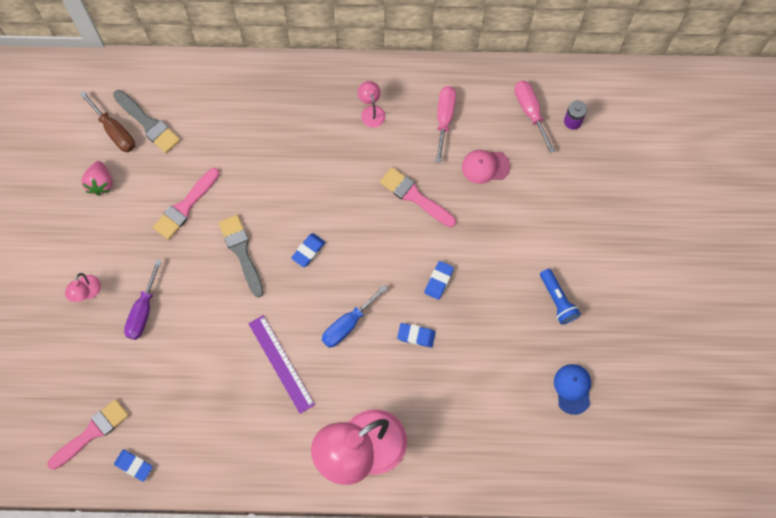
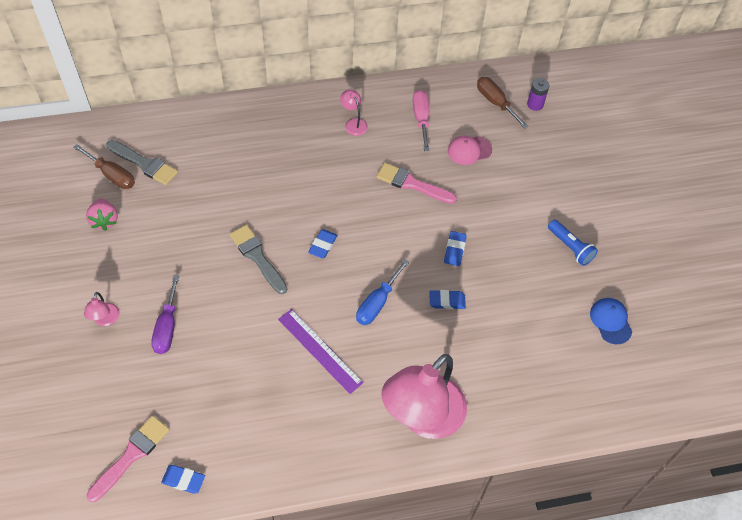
camera: 15 degrees left, 15 degrees down
pink brush [153,168,219,240] -> none
pink screwdriver [514,80,555,153] -> brown screwdriver [477,77,529,128]

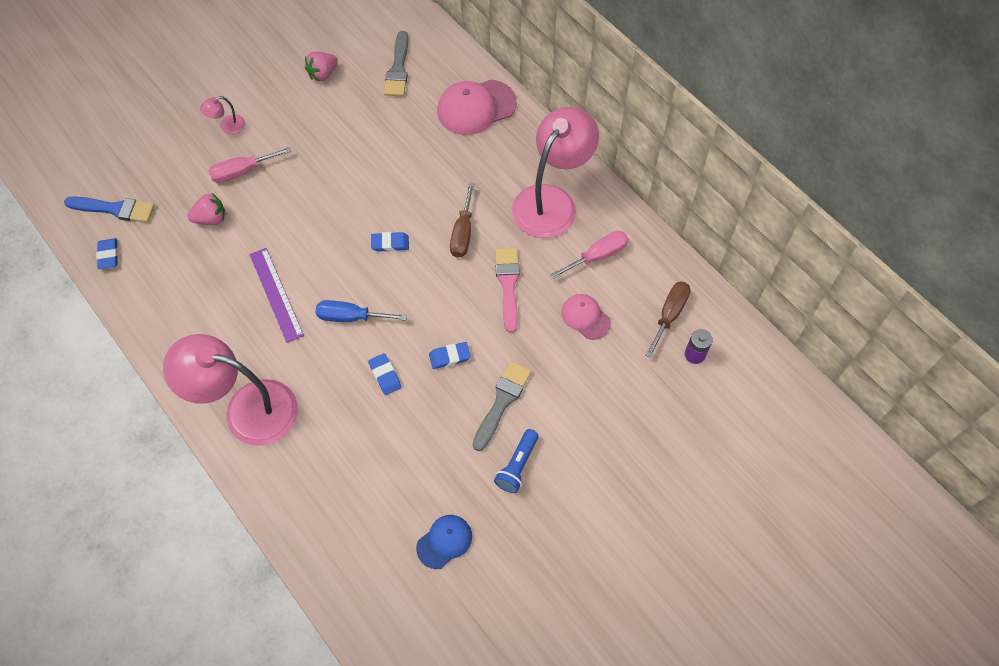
camera: 65 degrees right, 5 degrees up
brown screwdriver [73,144,135,189] -> brown screwdriver moved to [450,183,474,258]
pink brush [86,416,170,502] -> blue brush [64,197,155,223]
purple screwdriver [151,275,179,354] -> pink screwdriver [209,147,291,183]
grey brush [230,225,287,294] -> grey brush moved to [473,361,531,451]
purple ruler [278,309,363,394] -> purple ruler turned 45 degrees counterclockwise [250,248,304,343]
pink lamp [340,89,368,136] -> pink lamp [512,107,599,238], size x2.50
none -> pink strawberry [187,193,225,225]
none -> pink cap [437,80,517,135]

